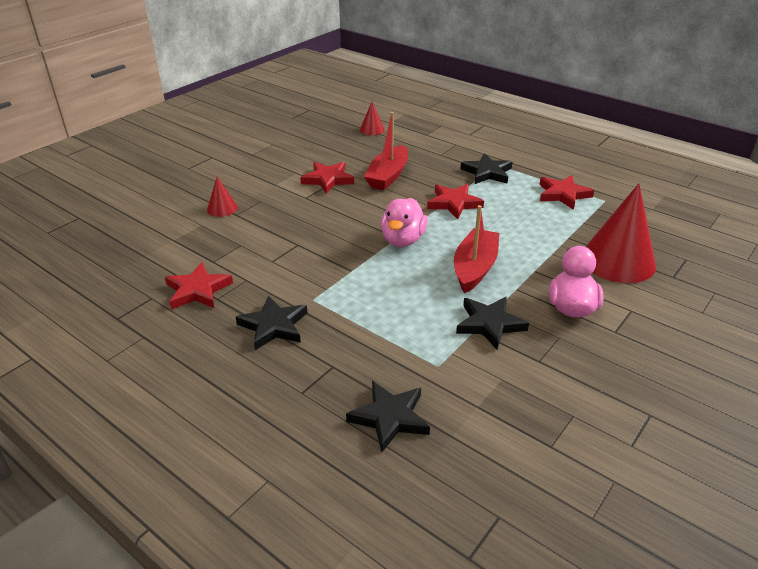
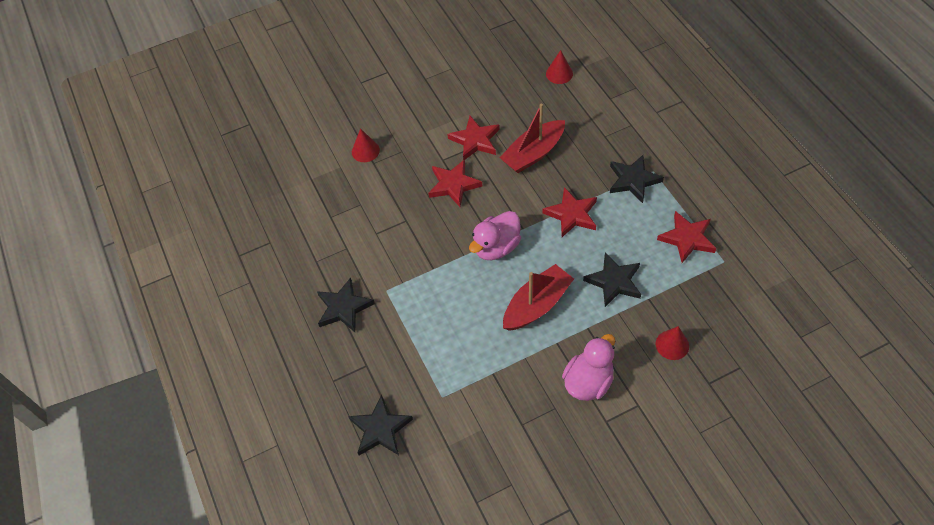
camera: 30 degrees right, 20 degrees up
red star [165,262,233,309] -> red star moved to [428,159,482,207]
black star [456,297,529,350] -> black star moved to [583,252,641,307]
red cone [585,183,656,283] -> red cone [656,326,689,360], size x0.47

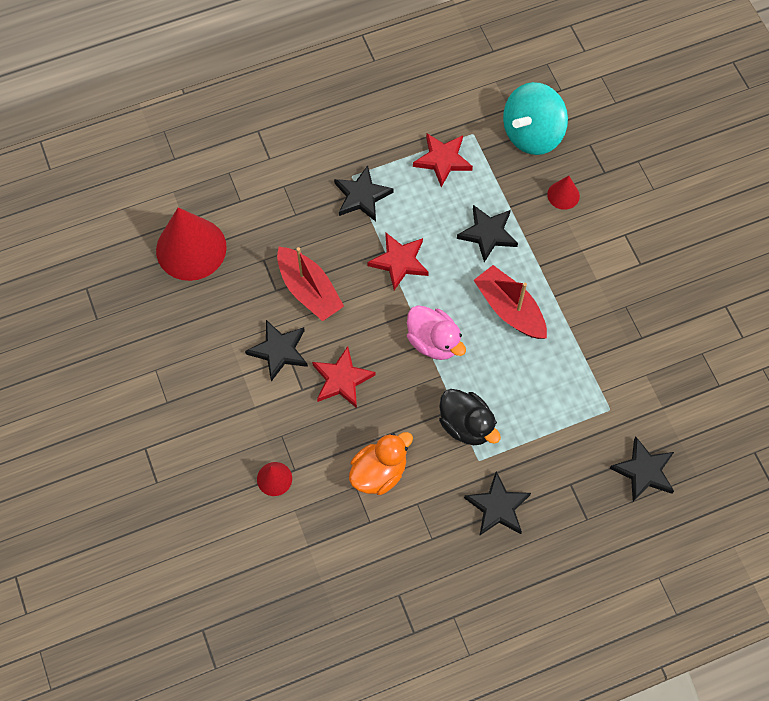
camera: 90 degrees left, 10 degrees up
red star [447,116,500,160] -> black star [245,320,308,381]
red cone [546,50,573,84] -> red cone [156,207,227,281], size x2.14
pink duck [562,334,615,401] -> none
none -> orange duck [349,432,413,495]
none -> black duck [439,389,501,445]
none -> turquoise spinning top [503,82,568,155]

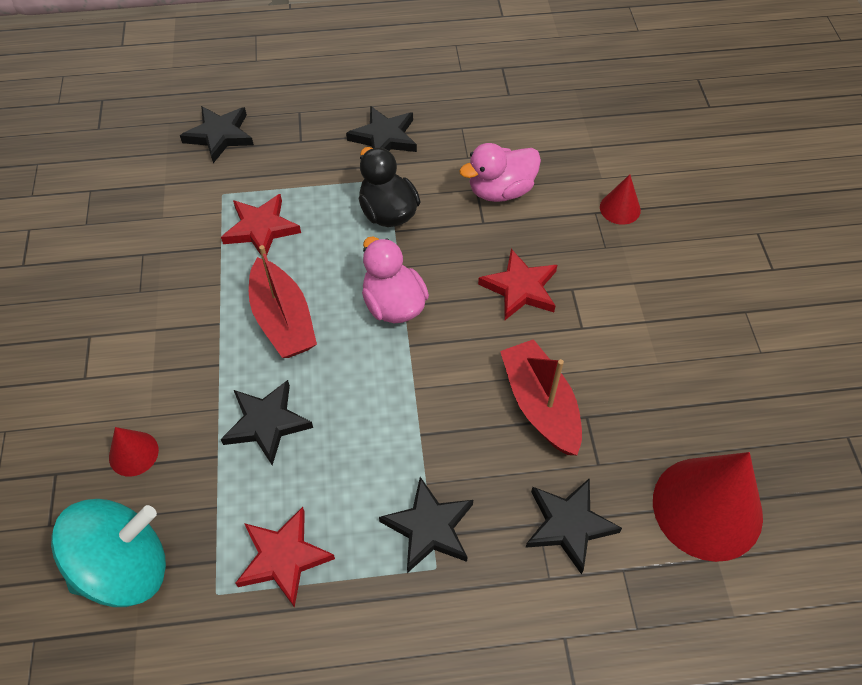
camera: 165 degrees left, 10 degrees down
black star [245,320,308,381] -> black star moved to [526,478,622,575]
orange duck [349,432,413,495] -> pink duck [459,143,541,202]
red star [367,233,429,290] -> red star moved to [221,194,301,255]

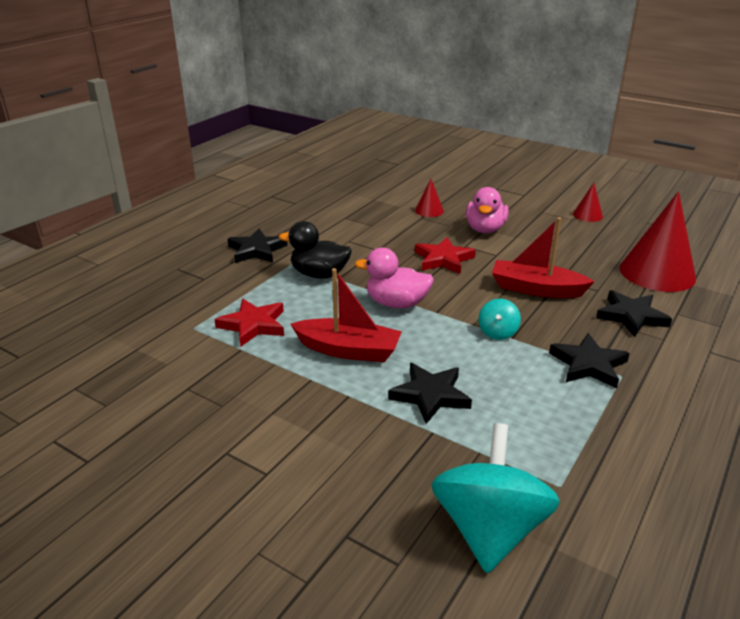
camera: 50 degrees left, 25 degrees down
red cone [109,427,159,477] -> red cone moved to [573,183,603,222]
black star [180,106,254,163] -> none
red star [236,507,335,608] -> none
pink duck [459,143,541,202] -> pink duck moved to [466,187,509,233]
none -> turquoise spinning top [479,299,521,340]

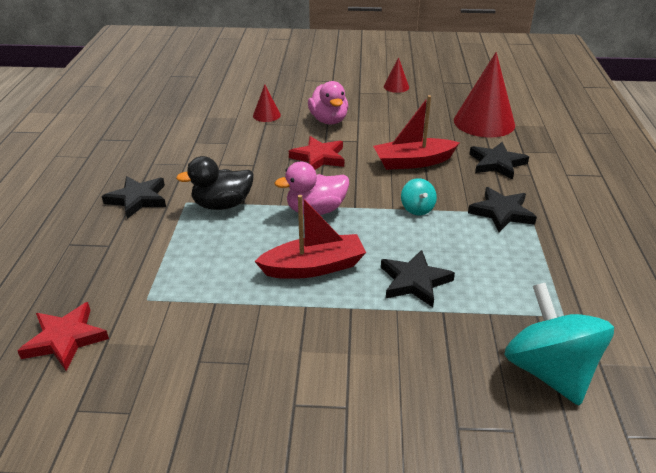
camera: 30 degrees left, 5 degrees up
red star [214,299,284,346] -> red star moved to [18,302,109,371]

